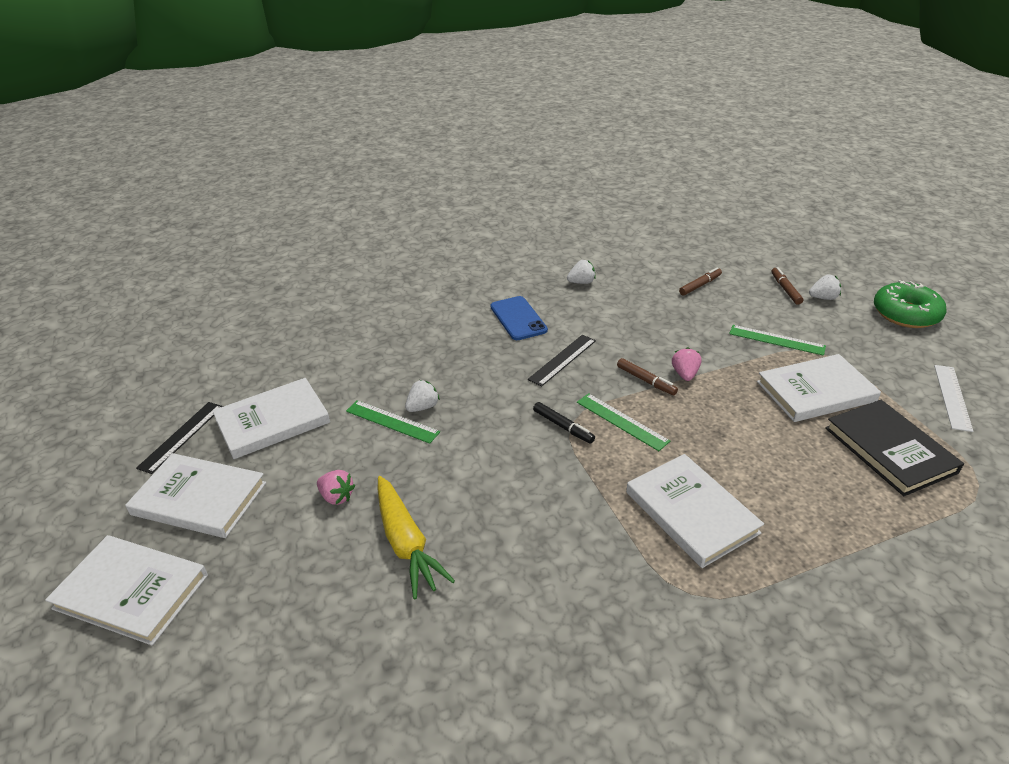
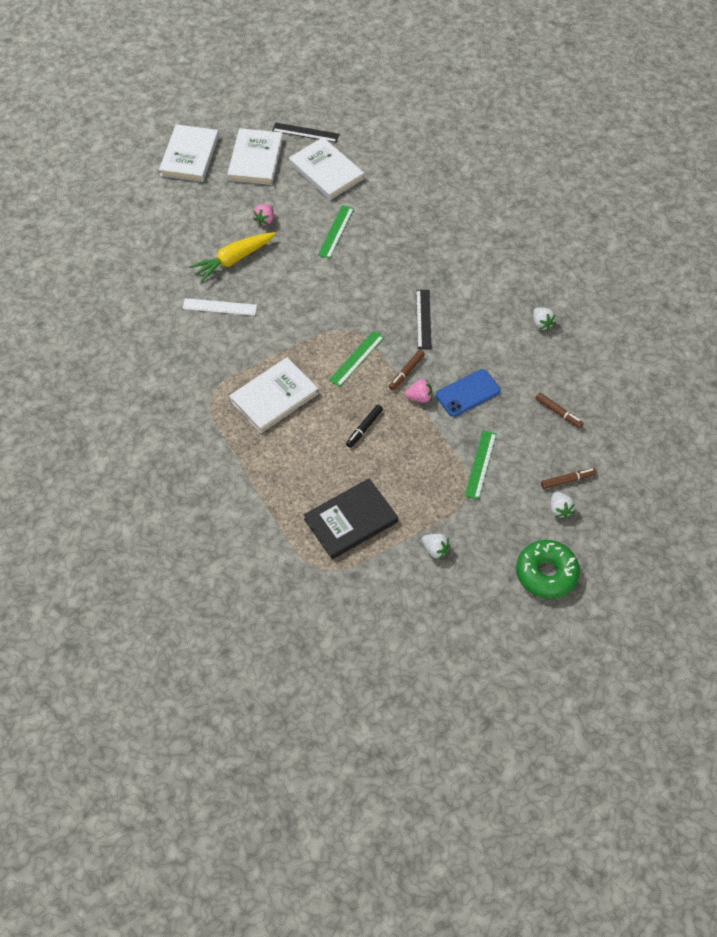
camera: 80 degrees right, 20 degrees up
white strawberry [405,380,440,412] -> white strawberry moved to [422,534,450,559]
blue phone [490,296,548,340] -> blue phone moved to [436,369,501,417]
black ruler [528,335,596,387] -> black ruler turned 60 degrees clockwise [416,290,431,349]
black marker [533,402,595,443] -> black marker moved to [346,405,383,448]
white book [757,354,881,422] -> none
white ruler [934,365,973,432] -> white ruler moved to [182,298,257,316]

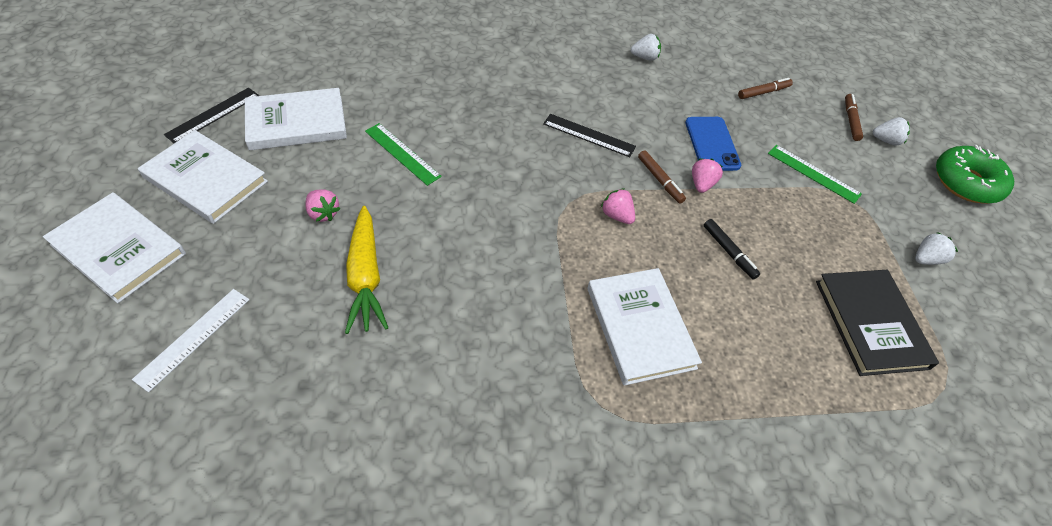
camera: 70 degrees left, 5 degrees down
white ruler [182,298,257,316] -> white ruler moved to [132,289,250,392]
green ruler [329,331,384,387] -> pink strawberry [601,188,635,224]

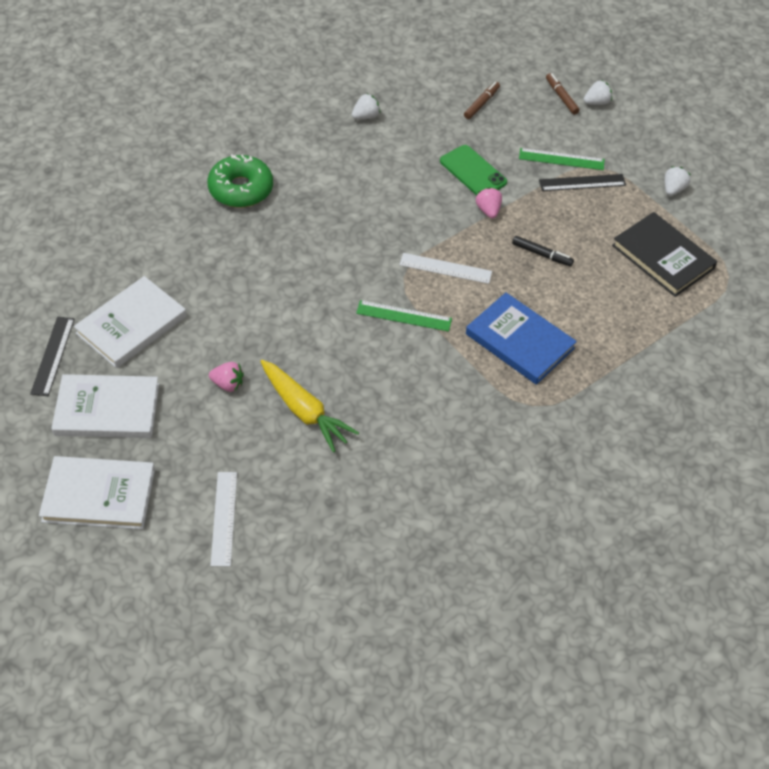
camera: 30 degrees left, 0 degrees up
green ruler [365,123,442,186] -> green ruler moved to [356,300,452,332]
black ruler [543,114,636,157] -> black ruler moved to [539,174,626,191]
white book [587,268,702,386] -> blue book [466,292,577,385]
pink strawberry [601,188,635,224] -> white ruler [399,253,492,284]
brown marker [638,150,686,203] -> none
blue phone [685,117,741,171] -> green phone [440,145,507,196]
green donut [936,144,1014,204] -> green donut moved to [208,154,273,208]

